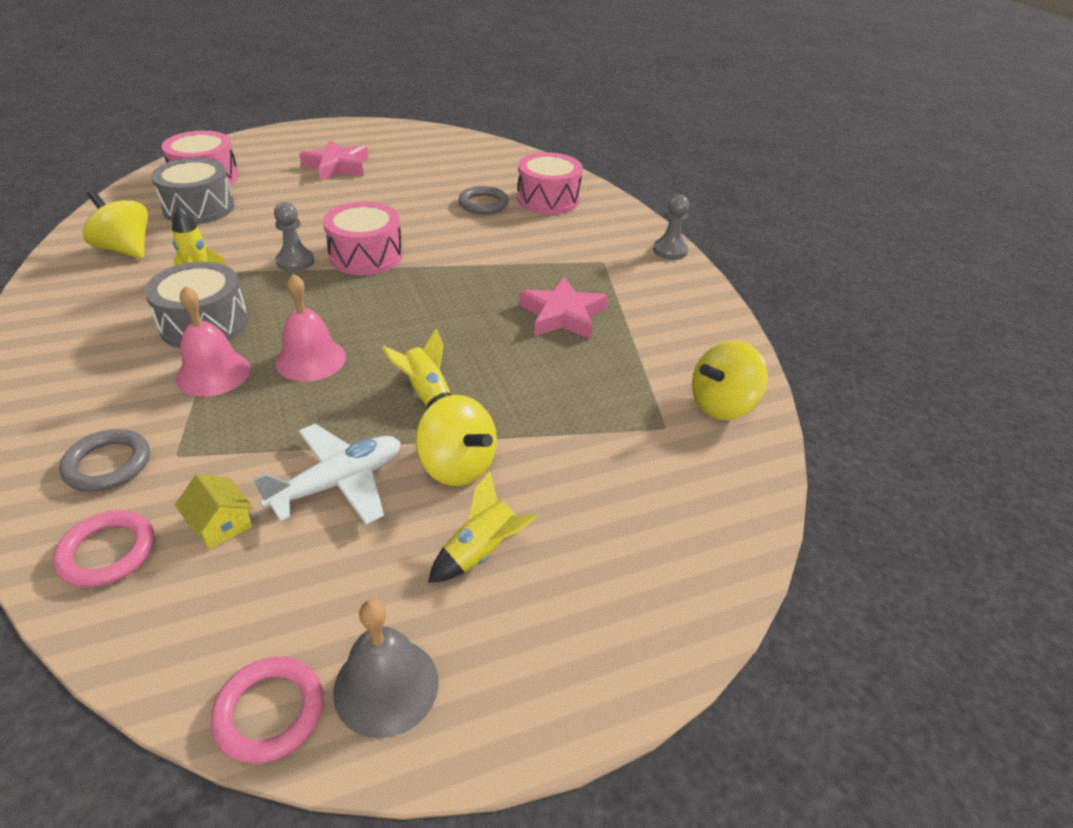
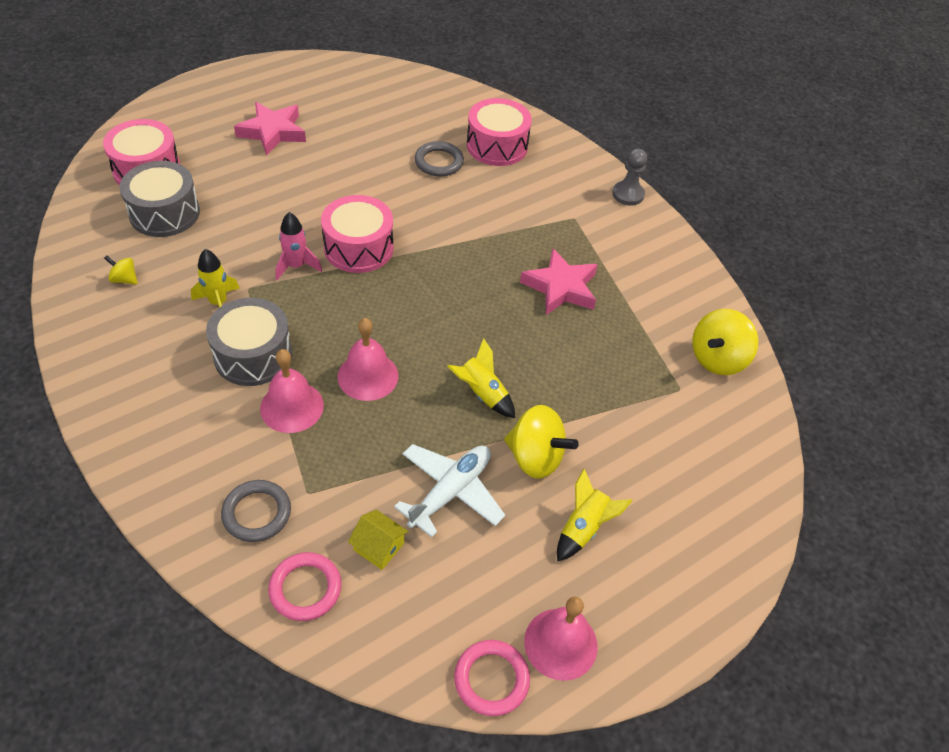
camera: 15 degrees left, 10 degrees up
yellow spinning top [82,190,148,259] -> yellow spinning top [104,255,138,285], size x0.49
grey pawn [274,202,314,271] -> pink rocket [275,212,322,280]
grey bell [333,599,439,738] -> pink bell [524,597,597,681]

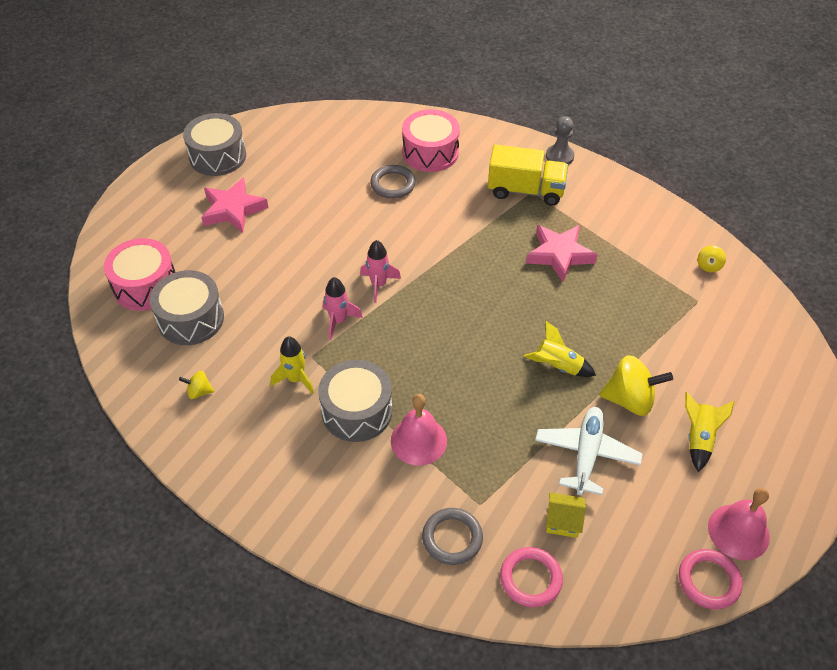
camera: 20 degrees left, 0 degrees up
pink drum [321,195,394,273] -> pink rocket [360,240,401,303]
pink bell [338,318,399,401] -> none
yellow spinning top [692,309,758,375] -> yellow spinning top [698,245,726,272], size x0.49
none -> grey drum [183,113,246,176]
none -> yellow truck [488,145,568,206]

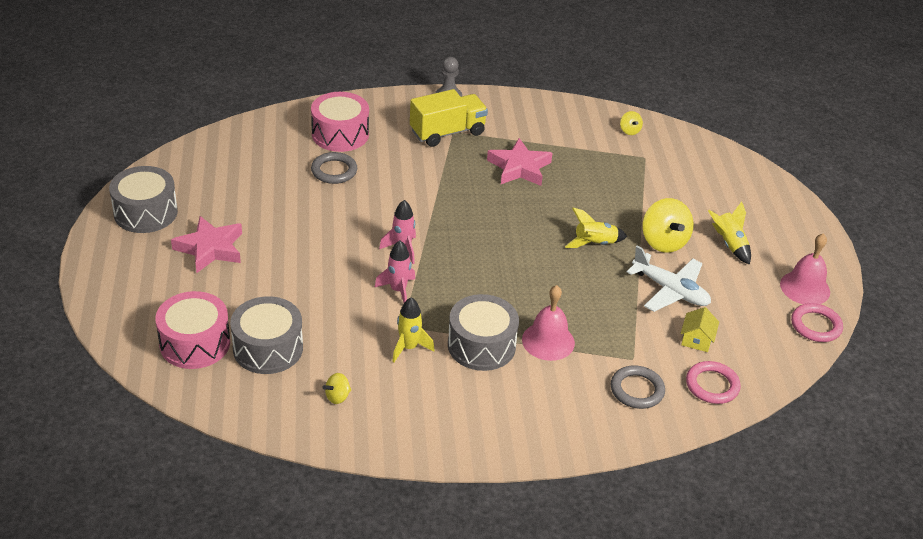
camera: 40 degrees left, 10 degrees down
white plane [535,407,642,495] -> white plane turned 150 degrees clockwise [627,246,711,312]
yellow house [546,492,586,538] -> yellow house turned 45 degrees counterclockwise [681,307,719,352]
yellow spinning top [599,355,673,416] -> yellow spinning top turned 105 degrees clockwise [642,198,693,253]

